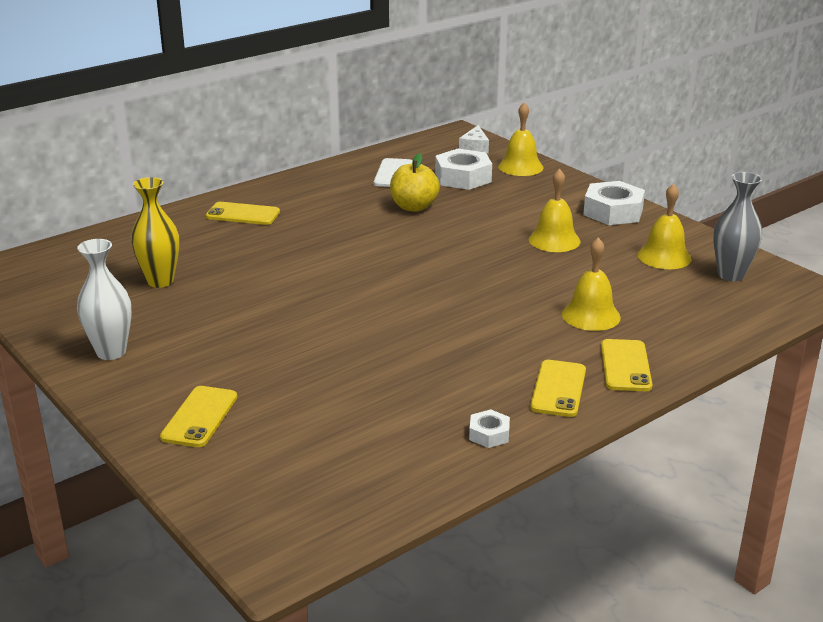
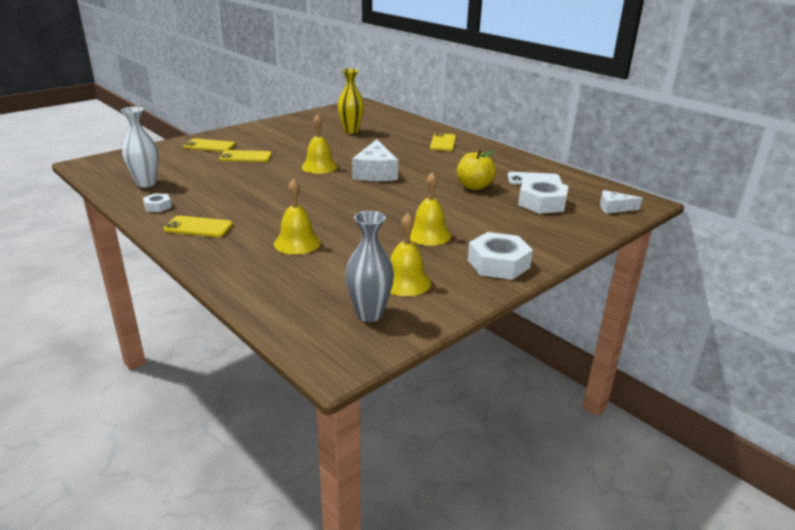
camera: 85 degrees right, 0 degrees up
white vase [77,239,132,360] -> white vase moved to [121,107,158,187]
yellow bell [498,103,543,176] -> yellow bell moved to [302,114,338,174]
yellow phone [601,339,653,391] -> yellow phone moved to [219,150,272,162]
none -> white cheese [352,139,398,181]

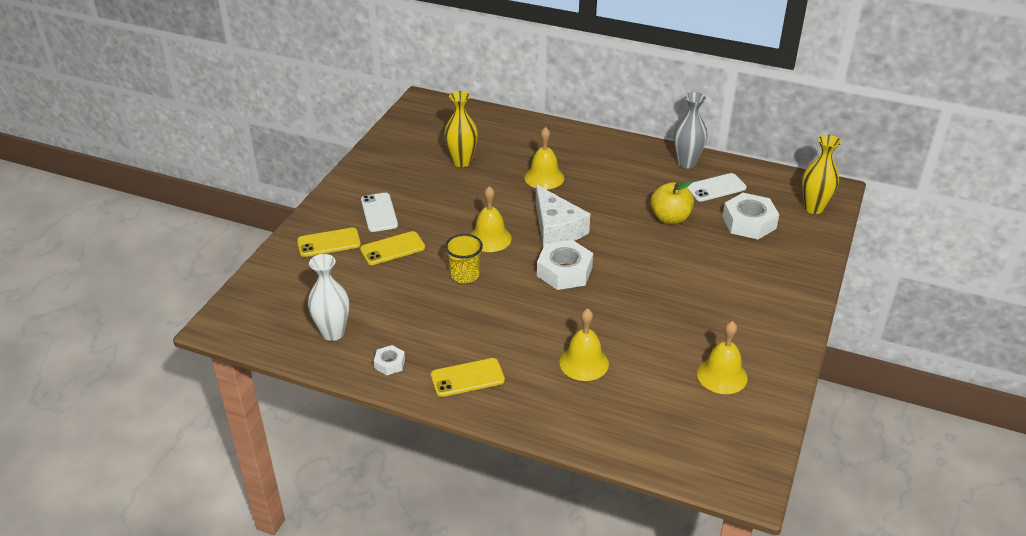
camera: 25 degrees left, 10 degrees up
grey vase [345,211,394,322] -> grey vase moved to [674,92,707,168]
yellow bell [410,172,451,246] -> yellow bell moved to [525,127,564,189]
yellow phone [430,133,456,151] -> none
white nut [468,232,533,280] -> white nut moved to [537,240,593,290]
white cheese [600,190,642,214] -> yellow vase [802,135,841,214]
none -> white phone [361,193,398,232]
none -> yellow cup [445,234,483,283]

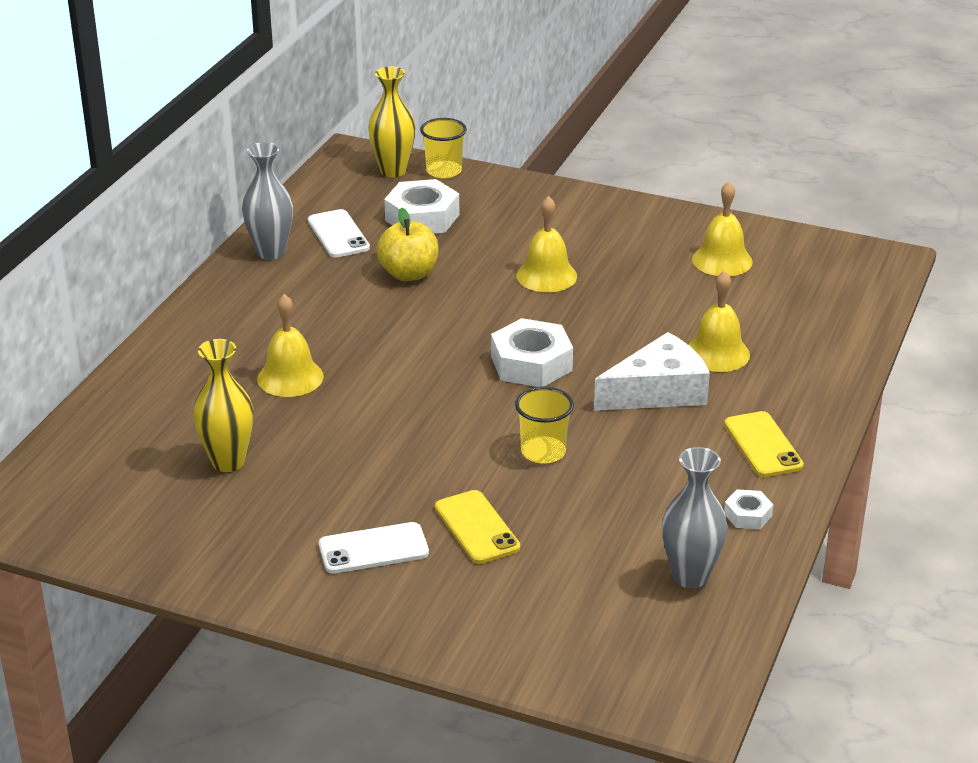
camera: 90 degrees left, 5 degrees down
yellow phone [297,228,361,257] -> none
white vase [308,254,349,341] -> grey vase [662,447,727,588]
yellow bell [470,186,512,252] -> yellow bell moved to [516,196,577,292]
white cheese [536,185,590,247] -> white cheese moved to [594,332,710,411]
none -> yellow cup [420,118,467,179]

